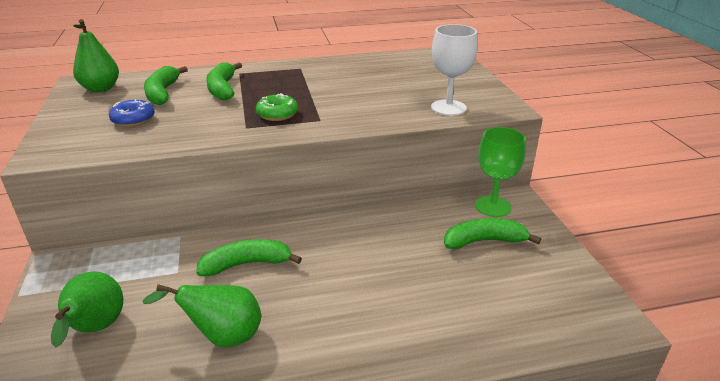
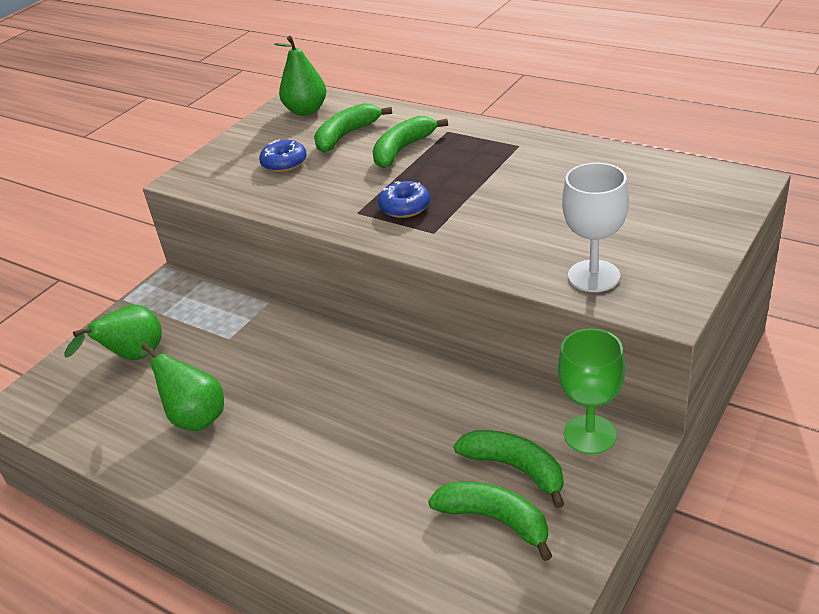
camera: 50 degrees right, 5 degrees up
green banana [196,239,302,276] -> green banana moved to [428,482,552,561]
green donut [256,93,298,121] -> blue donut [378,181,430,218]

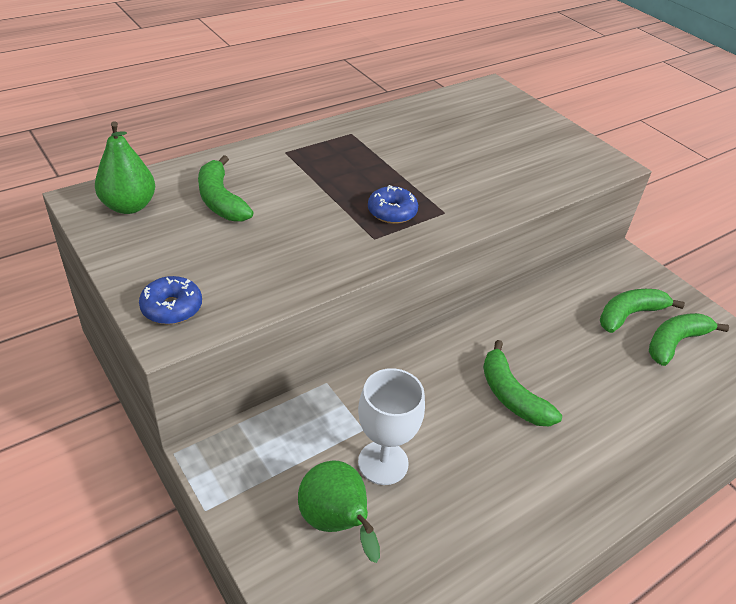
camera: 75 degrees left, 5 degrees up
green pear [138,343,224,431] -> none
blue donut [259,140,307,172] -> blue donut moved to [139,276,202,324]
green banana [373,116,448,168] -> green banana moved to [483,340,562,426]
green goblet [558,328,625,454] -> none
white goblet [562,163,629,292] -> white goblet moved to [358,368,425,485]

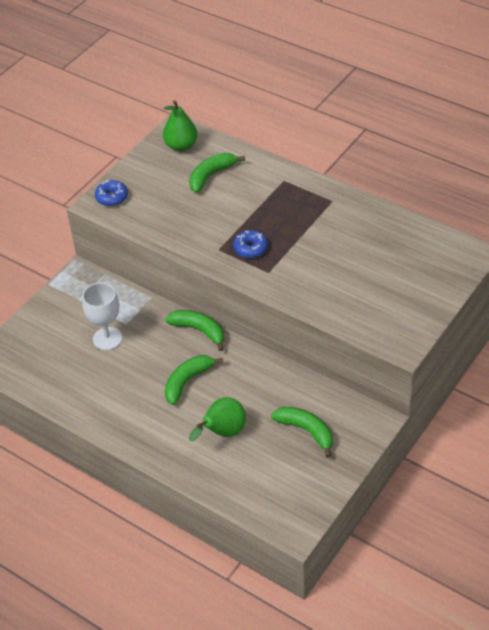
camera: 75 degrees right, 5 degrees up
green pear [298,461,380,563] -> green pear moved to [189,397,246,441]
green banana [649,313,729,366] -> green banana moved to [165,310,224,351]

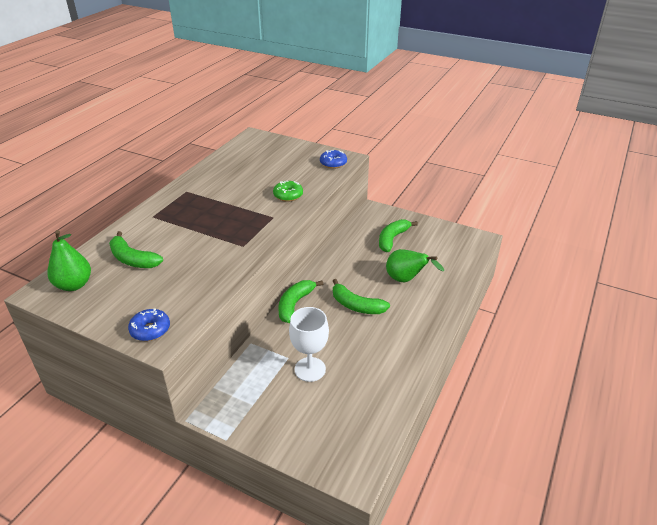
camera: 100 degrees left, 10 degrees down
blue donut [233,230,268,258] -> blue donut moved to [320,150,347,169]
none -> green donut [273,181,303,202]

